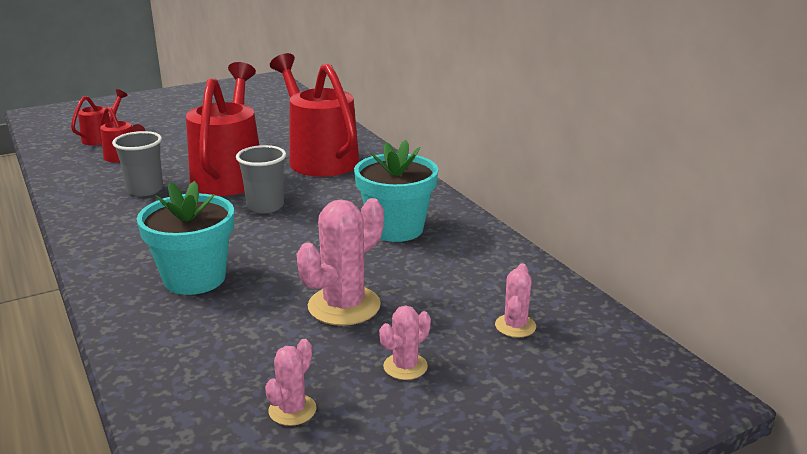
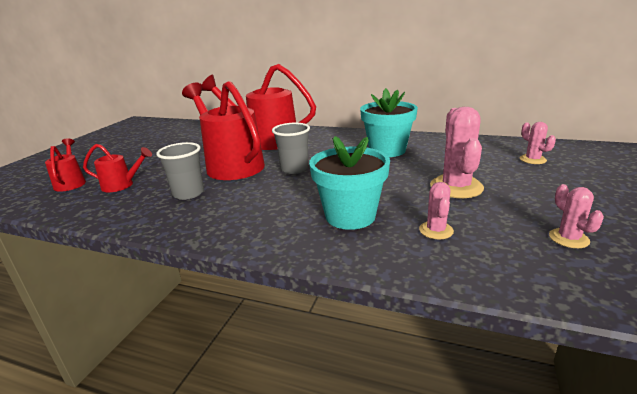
camera: 40 degrees left, 0 degrees up
pink cactus [379,306,431,380] -> pink cactus moved to [419,182,454,239]

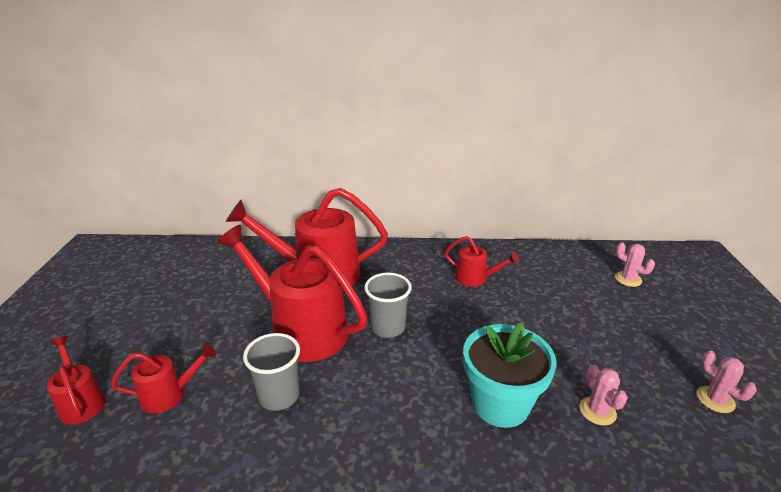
camera: 20 degrees left, 5 degrees up
turquoise flower pot [360,88,418,157] -> red watering can [445,236,519,287]
pink cactus [430,107,484,198] -> none

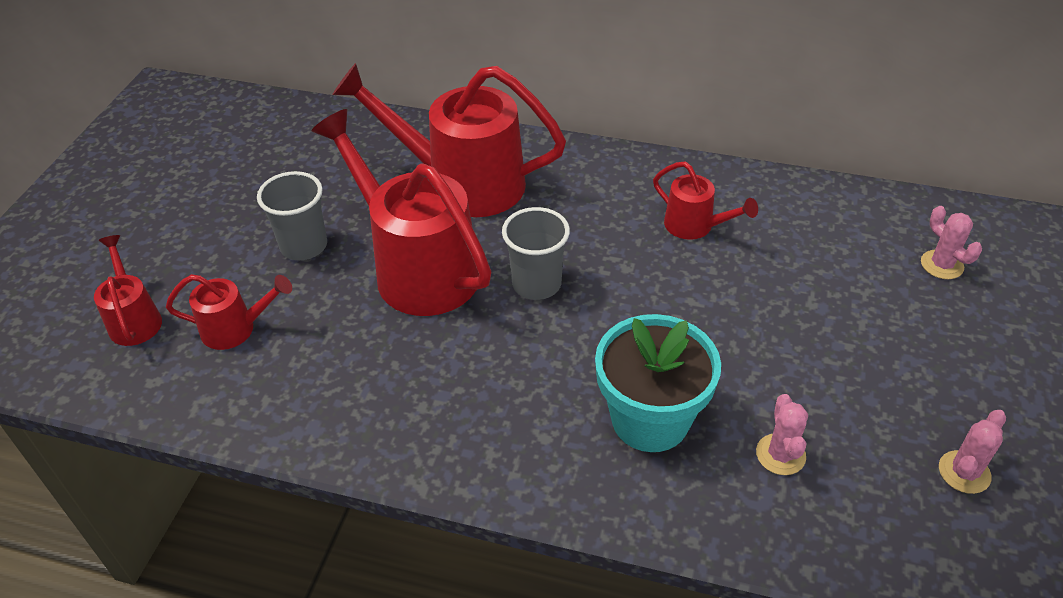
camera: 15 degrees right, 15 degrees up
grey cup [243,333,300,411] -> grey cup moved to [257,171,327,260]
pink cactus [697,351,757,413] -> pink cactus turned 60 degrees clockwise [939,410,1006,494]

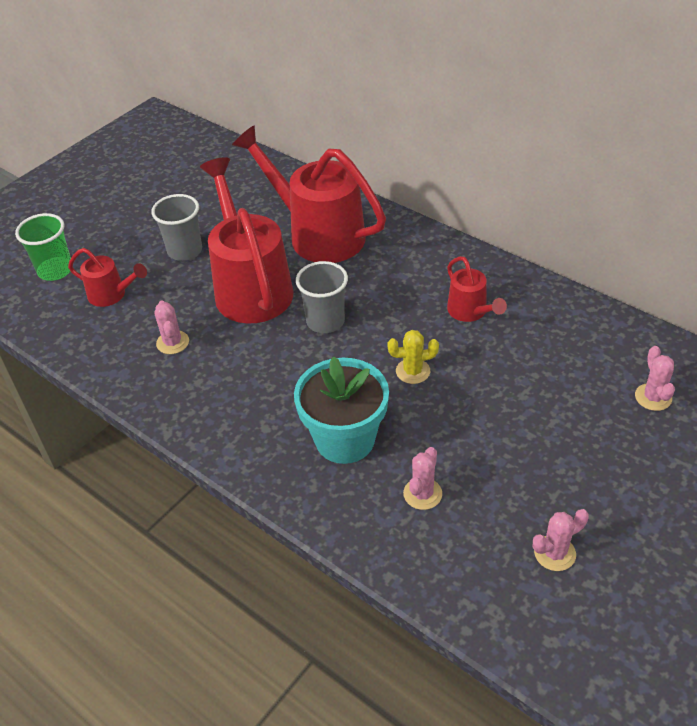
camera: 25 degrees right, 0 degrees up
red watering can [94,235,162,346] -> green cup [15,213,71,281]
none -> pink cactus [154,301,189,354]
none -> yellow cactus [387,330,439,384]

